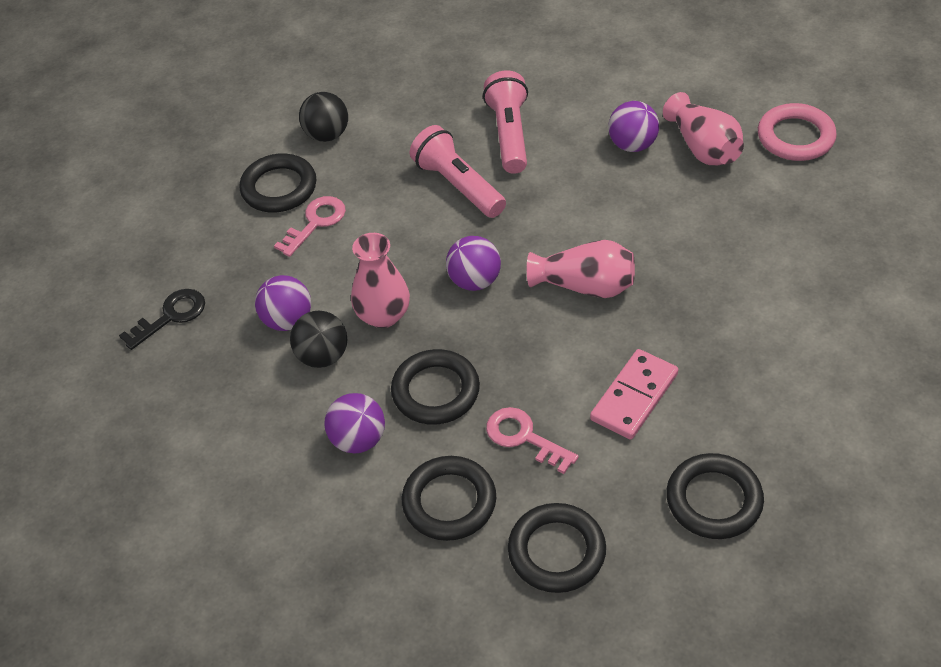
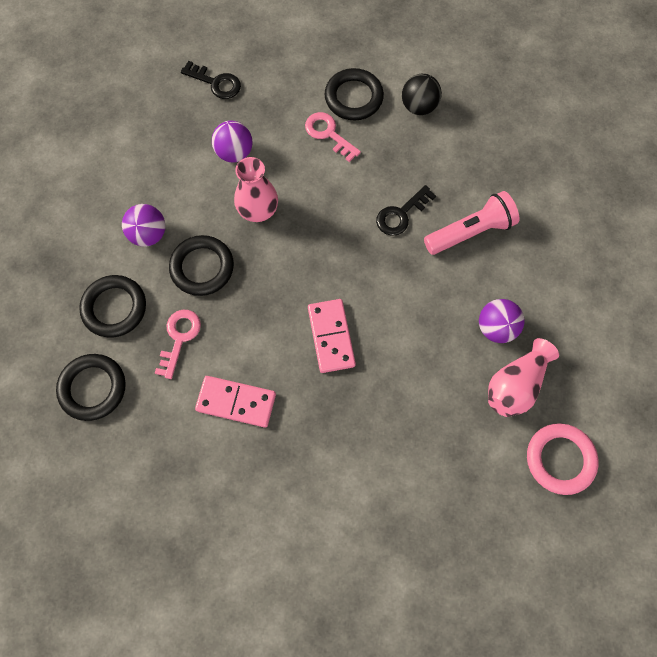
camera: 65 degrees right, 20 degrees up
pink key [274,196,346,257] -> pink key turned 150 degrees counterclockwise [305,112,361,162]
black ball [290,311,347,368] -> none
pink flashlight [410,125,506,218] -> black key [376,185,436,236]
purple ball [446,236,501,291] -> none
pink vase [527,240,635,298] -> pink domino [308,299,356,373]
black ring [666,453,764,539] -> none

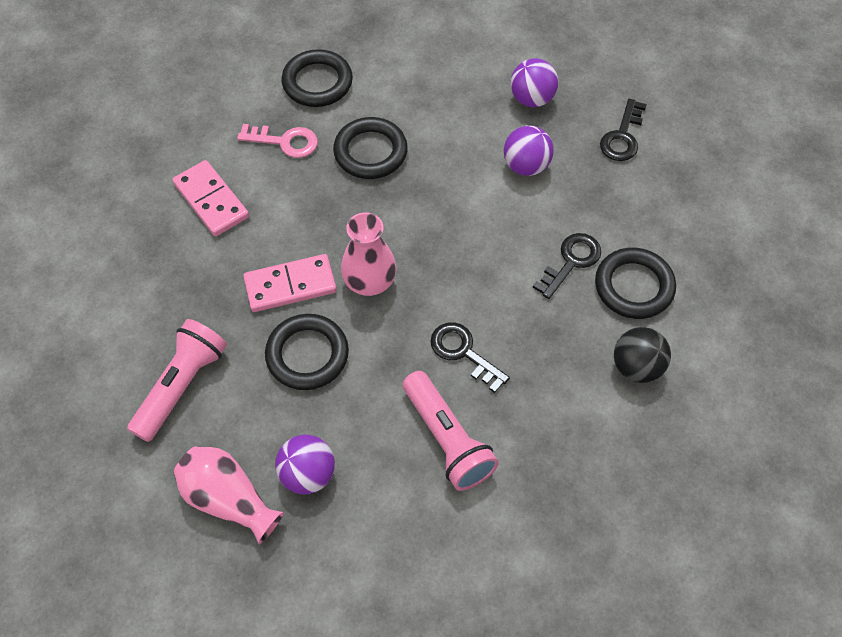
camera: 85 degrees right, 10 degrees down
black ring [56,354,126,421] -> black ring moved to [265,314,349,390]
purple ball [122,204,165,247] -> purple ball moved to [510,58,558,107]
pink domino [195,376,276,428] -> pink domino turned 45 degrees counterclockwise [172,160,249,236]
pink vase [234,157,278,222] -> pink vase moved to [341,212,397,296]
pink key [305,112,361,162] -> black key [533,233,601,299]
pink ring [527,423,599,495] -> none
none -> pink flashlight [127,319,227,442]

